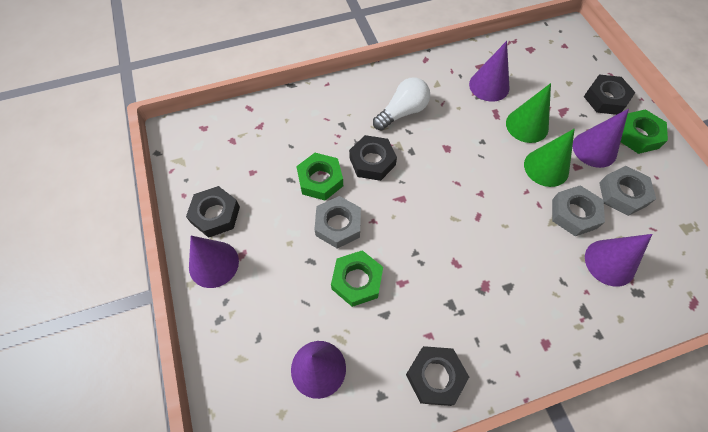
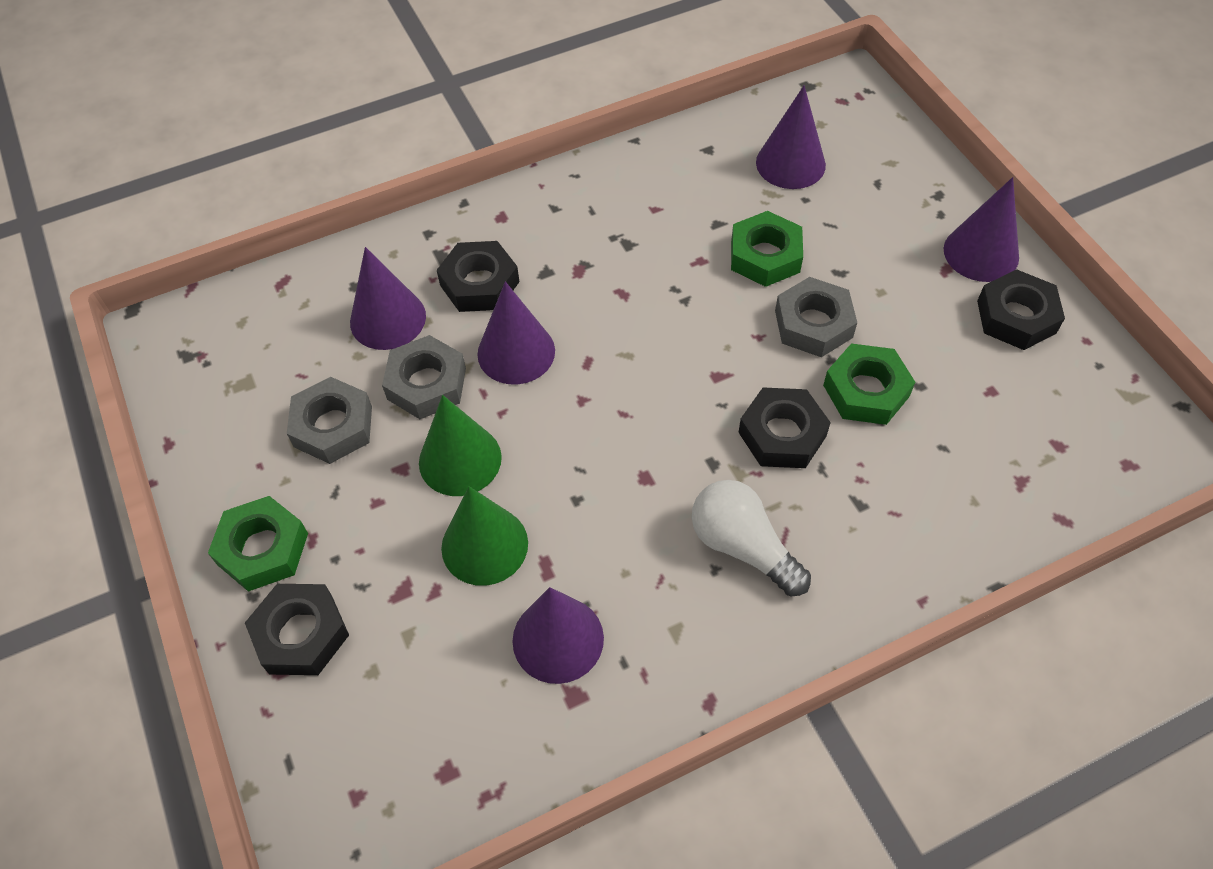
camera: 175 degrees right, 5 degrees down
white light bulb [373,77,430,131] -> white light bulb turned 90 degrees clockwise [692,480,811,597]
black nut [406,346,469,406] -> black nut moved to [437,241,519,312]
purple cone [573,109,629,168] -> purple cone moved to [477,281,555,385]

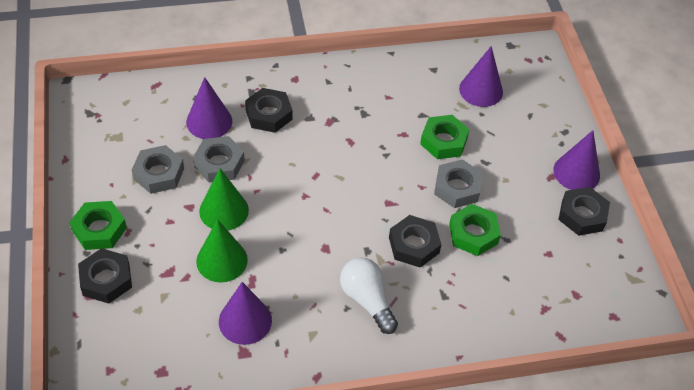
camera: 10 degrees right, 5 degrees down
purple cone [477,281,555,385] -> none

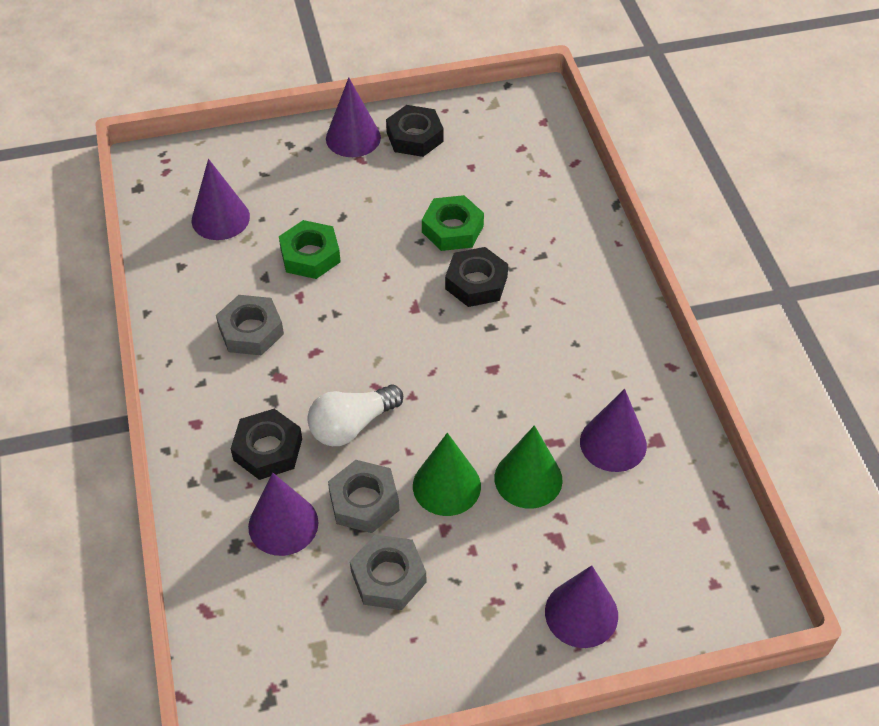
camera: 90 degrees left, 0 degrees up
green nut [70,201,127,250] -> none
black nut [78,248,132,304] -> purple cone [545,565,618,648]
white light bulb [340,257,398,334] -> white light bulb moved to [307,385,403,446]
grey nut [434,159,483,208] -> grey nut moved to [216,295,284,355]

